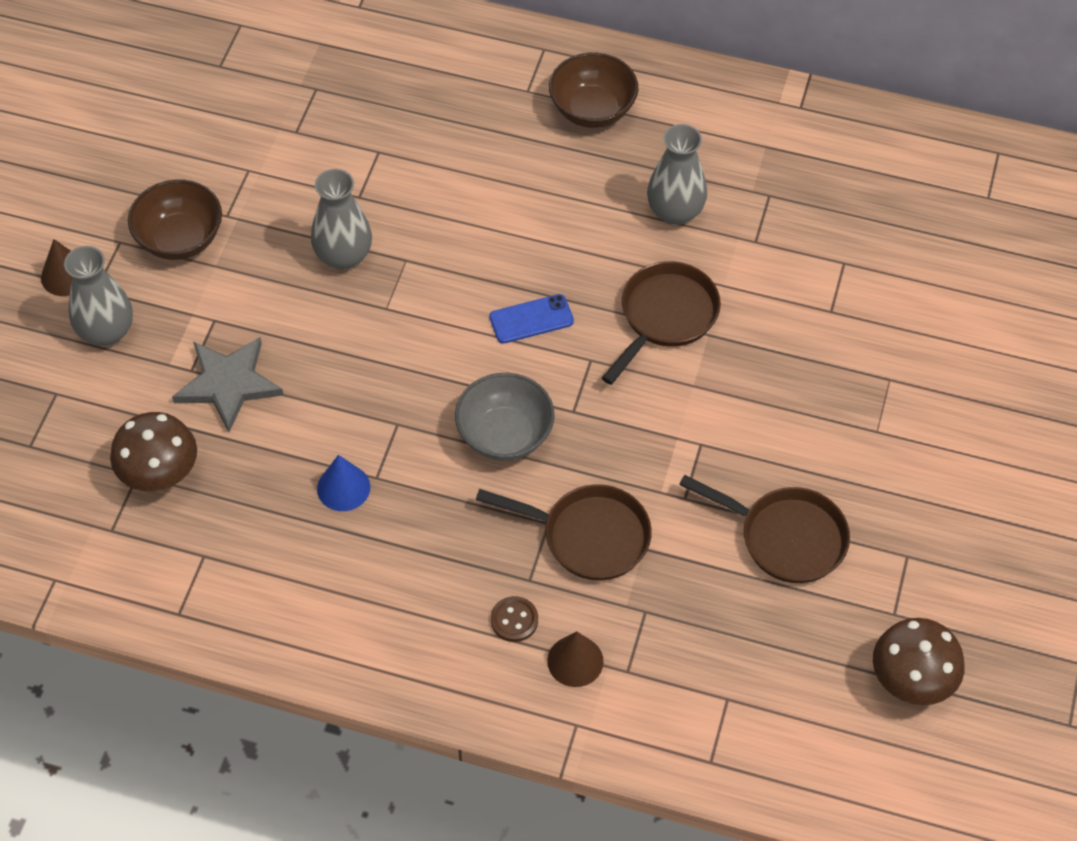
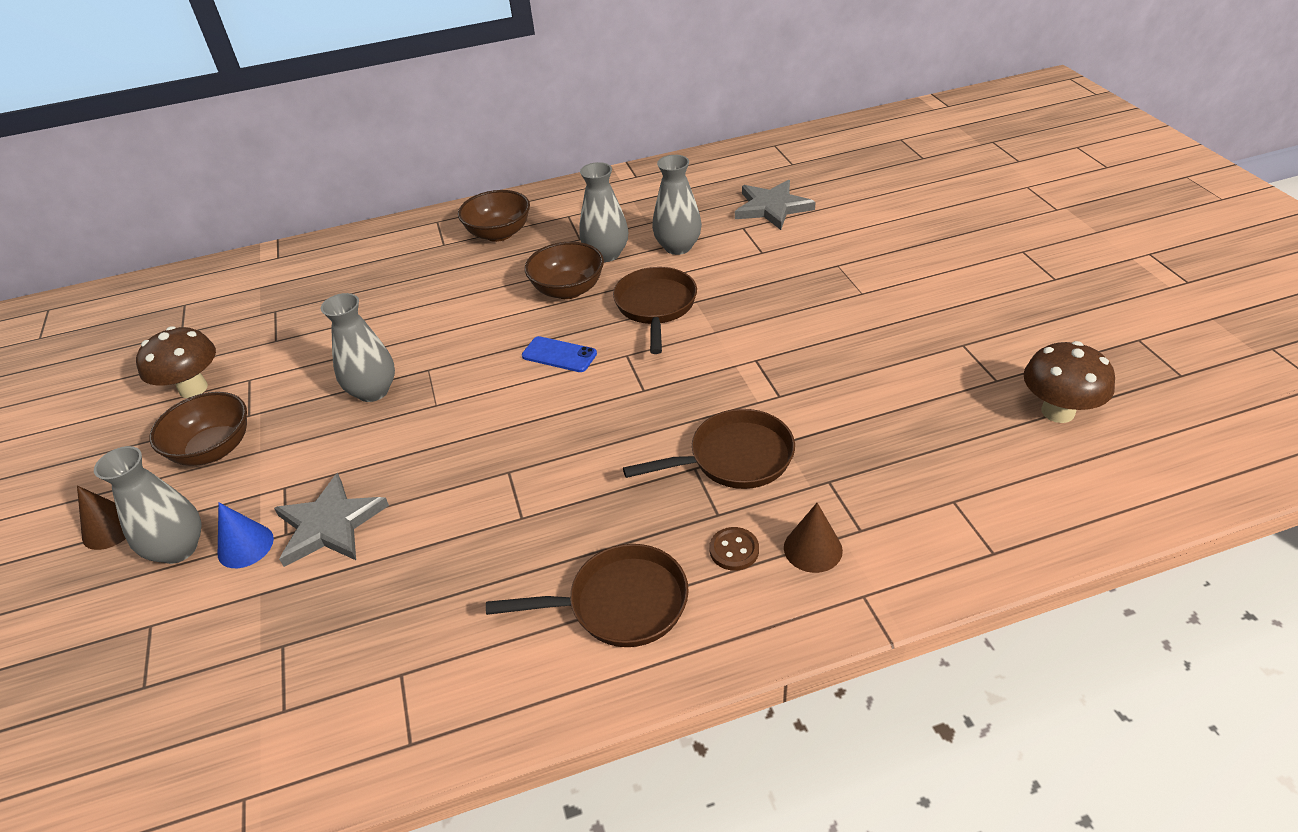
camera: 30 degrees left, 15 degrees down
brown mushroom [110,412,197,491] -> brown mushroom moved to [136,326,216,398]
blue cone [317,455,370,511] -> blue cone moved to [218,503,274,568]
grey bowl [455,373,555,461] -> none
blue phone [489,294,574,343] -> blue phone turned 75 degrees clockwise [522,336,597,372]
brown pan [679,475,850,583] -> brown pan moved to [486,544,689,647]
none -> brown bowl [525,242,604,299]
none -> grey vase [652,155,702,255]
none -> grey star [735,180,815,230]

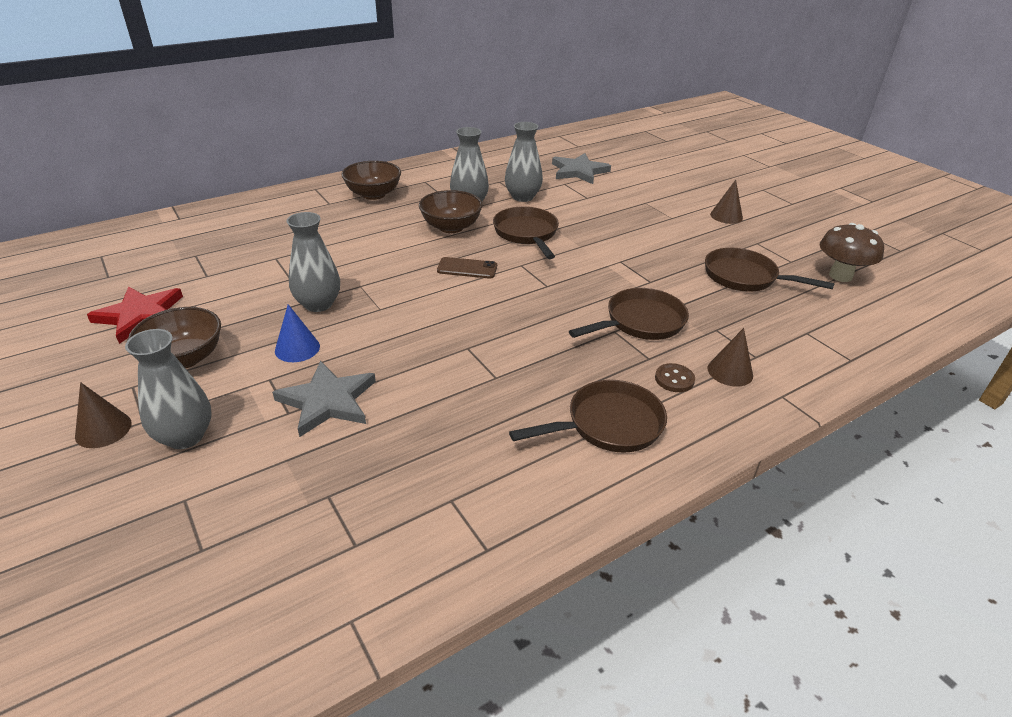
camera: 20 degrees left, 5 degrees down
brown mushroom [136,326,216,398] -> red star [87,286,183,344]
blue cone [218,503,274,568] -> blue cone moved to [275,304,320,362]
blue phone [522,336,597,372] -> brown phone [437,257,497,279]
none -> brown pan [705,248,835,292]
none -> brown cone [710,180,743,224]

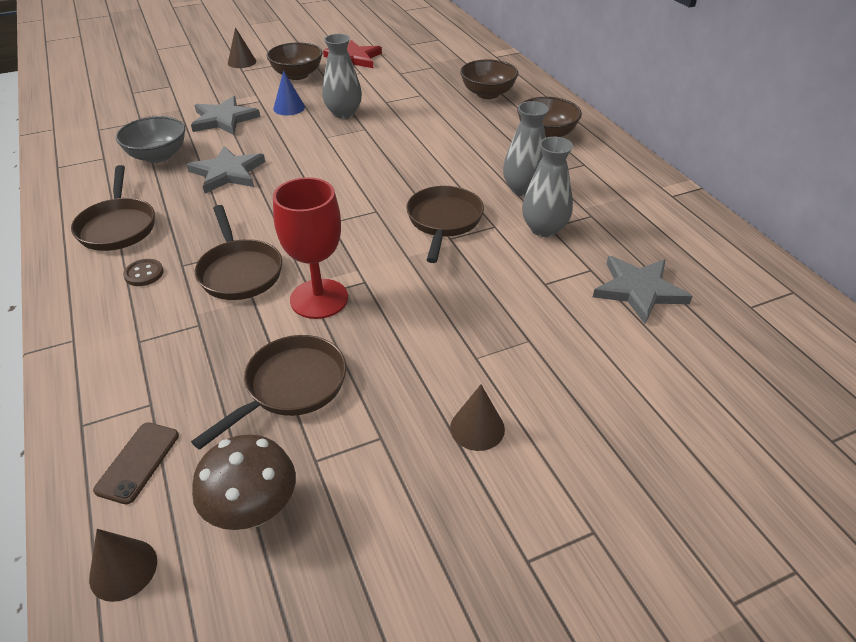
camera: 100 degrees right, 5 degrees up
grey vase [125,329,212,449] -> none
brown bowl [419,190,483,233] -> brown bowl moved to [460,59,518,99]
brown phone [437,257,497,279] -> brown phone moved to [93,422,179,504]
brown pan [493,207,559,259] -> brown pan turned 75 degrees counterclockwise [406,186,484,263]
brown cone [708,328,753,387] -> brown cone moved to [89,529,157,602]
none -> grey bowl [116,116,185,163]
none -> grey star [187,146,265,194]
none -> red goblet [273,177,348,319]

